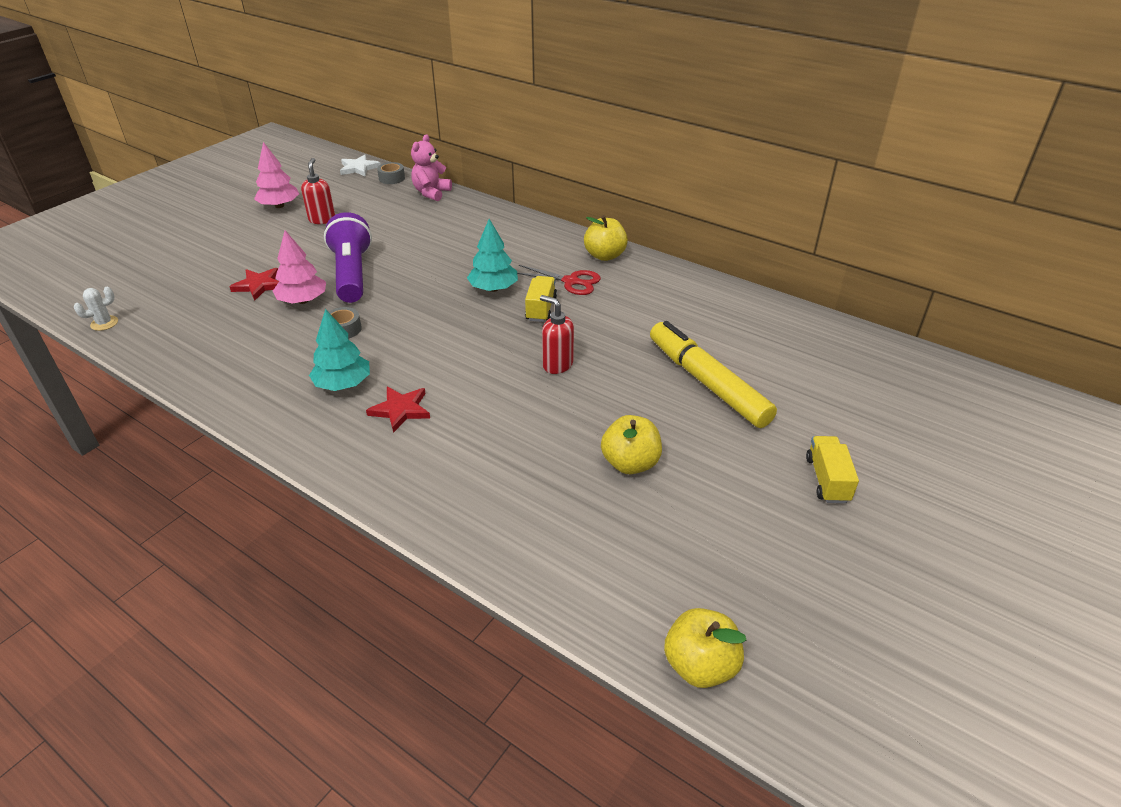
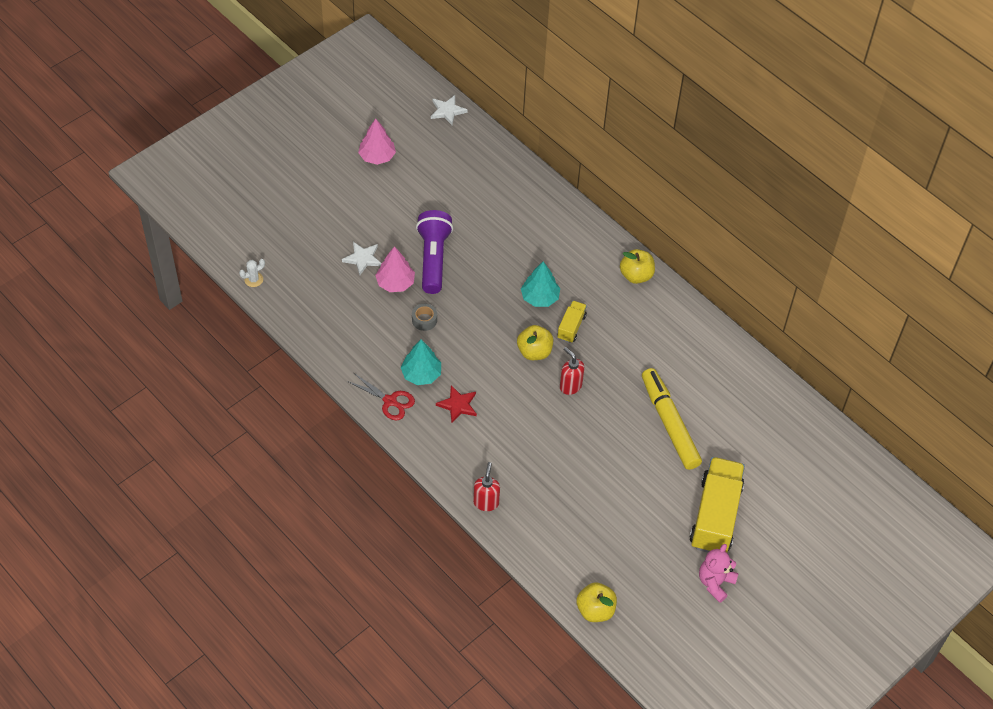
camera: 10 degrees right, 15 degrees up
red star [230,268,279,301] -> white star [342,242,381,275]
red soap dispenser [301,158,335,224] -> red soap dispenser moved to [473,462,500,511]
grey tape [377,162,405,184] -> none
pink teddy bear [411,134,452,201] -> pink teddy bear moved to [699,544,739,603]
red scissors [517,265,601,295] -> red scissors moved to [347,373,415,420]
yellow apple [601,415,662,474] -> yellow apple moved to [517,325,553,360]
yellow truck [806,436,859,503] -> yellow truck [690,457,745,553], size x2.06

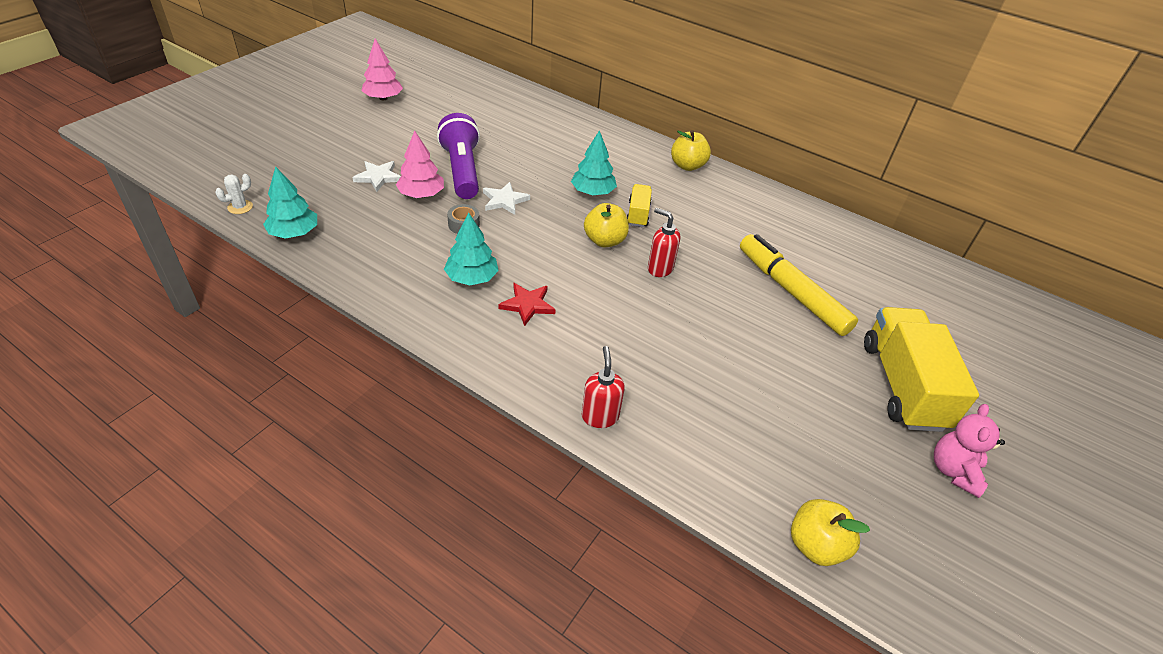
camera: 15 degrees left, 10 degrees down
red scissors [347,373,415,420] -> none
white star [431,95,467,125] -> white star moved to [483,182,530,215]
none -> turquoise tree [263,166,317,239]

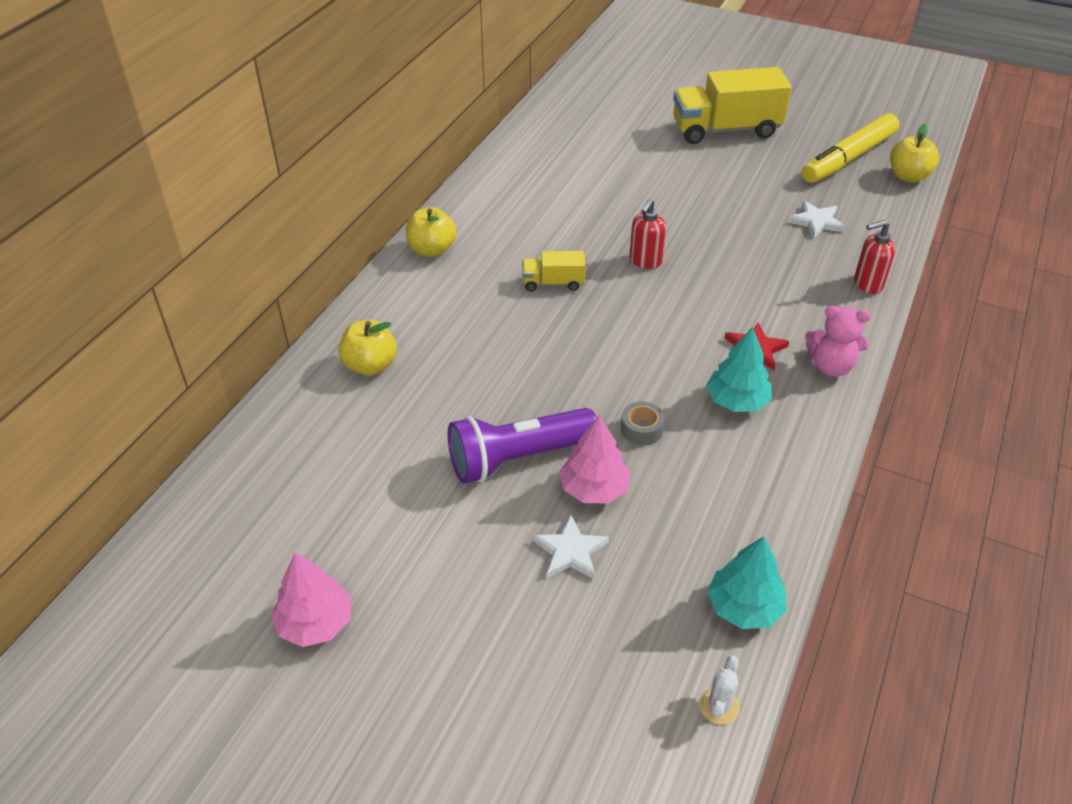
camera: 95 degrees left, 0 degrees up
white cactus [215,174,253,214] -> white cactus turned 75 degrees clockwise [699,656,740,725]
white star [483,182,530,215] -> white star moved to [788,201,845,239]
turquoise tree [571,130,617,195] -> none
yellow apple [584,203,629,248] -> yellow apple moved to [339,320,397,376]
yellow marker [740,234,858,336] -> yellow marker moved to [802,113,899,183]
pink teddy bear [934,404,1005,498] -> pink teddy bear moved to [805,306,871,377]

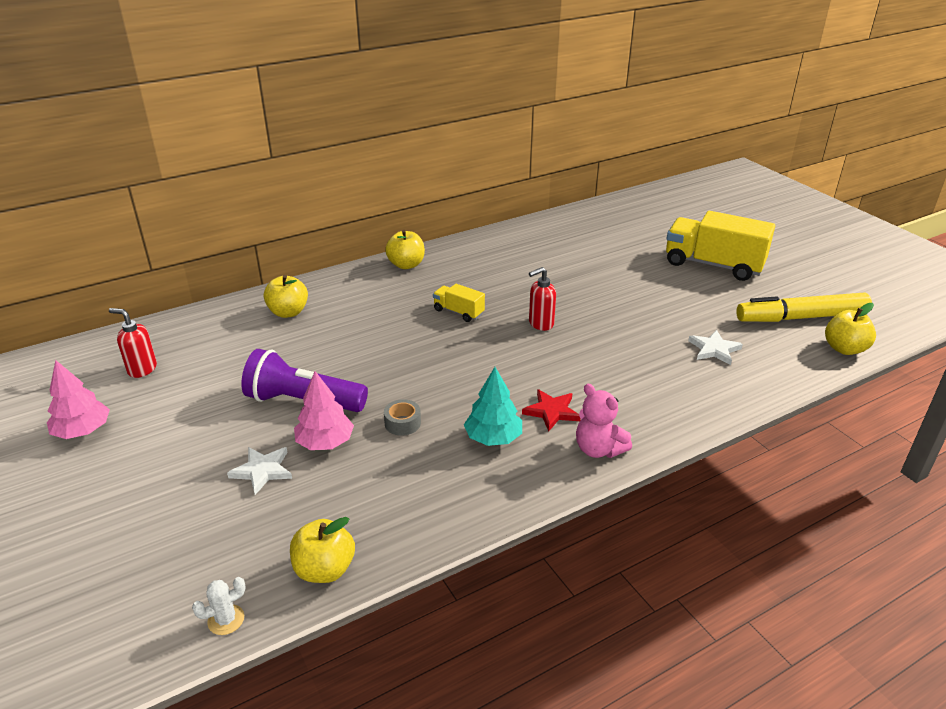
camera: 35 degrees right, 10 degrees down
turquoise tree [707,536,787,629] -> yellow apple [290,517,355,583]
red soap dispenser [854,220,895,294] -> red soap dispenser moved to [109,308,157,378]

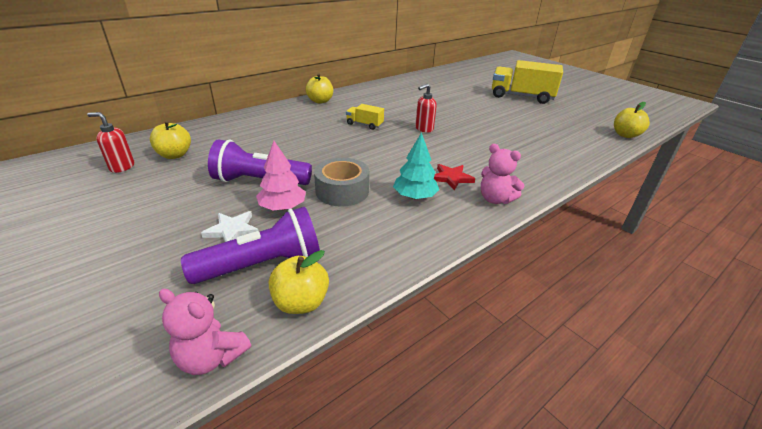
camera: 10 degrees left, 0 degrees up
pink tree [47,360,110,439] -> none
white cactus [192,577,246,635] -> pink teddy bear [159,289,251,375]
yellow apple [264,275,308,318] -> yellow apple moved to [150,120,191,159]
grey tape [384,399,421,436] -> grey tape [314,158,369,207], size x1.87
white star [688,330,743,365] -> none
yellow marker [736,292,872,322] -> none
none -> purple flashlight [181,207,320,284]

